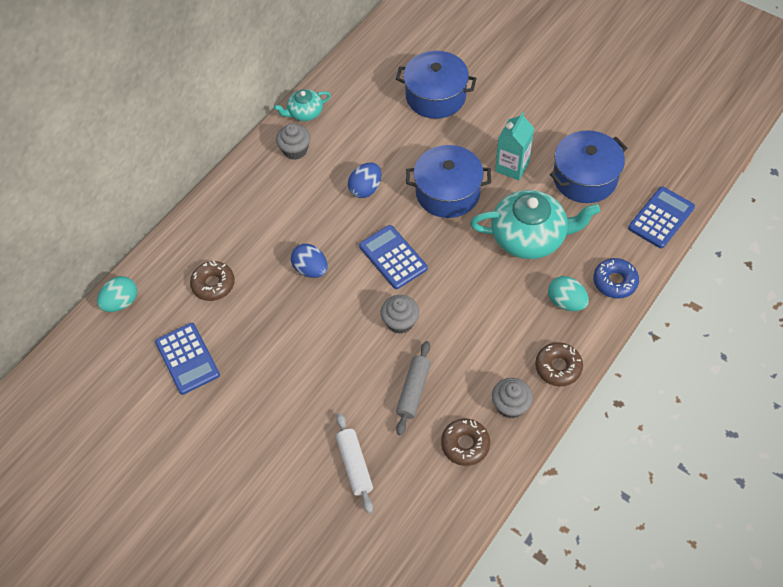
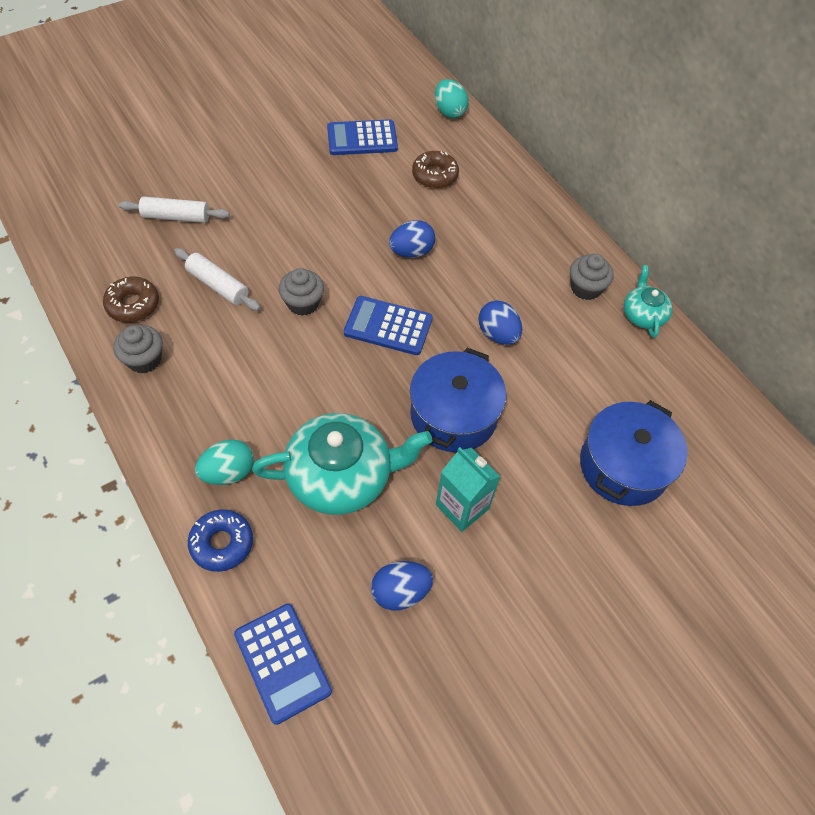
camera: 105 degrees right, 0 degrees up
blue calculator [359,225,428,289] -> blue calculator turned 150 degrees counterclockwise [344,296,433,355]
grey rolling pin [396,341,431,435] -> white rolling pin [174,248,260,311]
turquoise teapot [470,190,600,259] -> turquoise teapot turned 120 degrees counterclockwise [252,413,432,515]
brown donut [535,342,583,386] -> none
blue pot [550,130,627,203] -> blue egg [371,561,433,611]

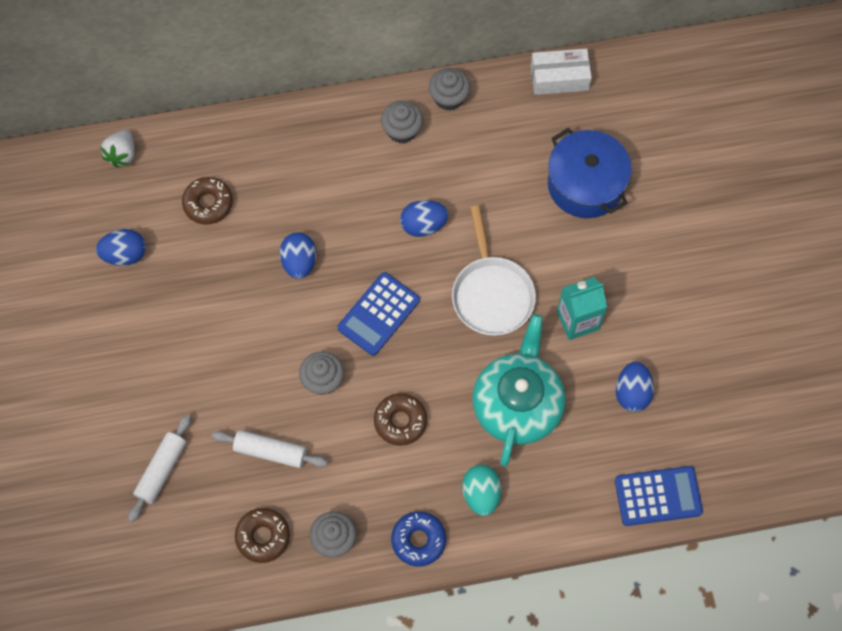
camera: 65 degrees left, 10 degrees up
white rolling pin [174,248,260,311] -> white rolling pin turned 45 degrees clockwise [212,430,328,468]
blue donut [188,509,253,572] -> blue donut moved to [391,511,446,567]
blue calculator [327,119,398,155] -> blue egg [96,229,146,266]
blue pot [410,348,506,452] -> white pan [452,206,536,336]
turquoise egg [435,79,469,118] -> white strawberry [100,130,134,167]
turquoise teapot [624,265,673,338] -> grey cupcake [429,68,470,110]
none -> brown donut [374,393,427,446]
none -> white box [531,48,592,95]

